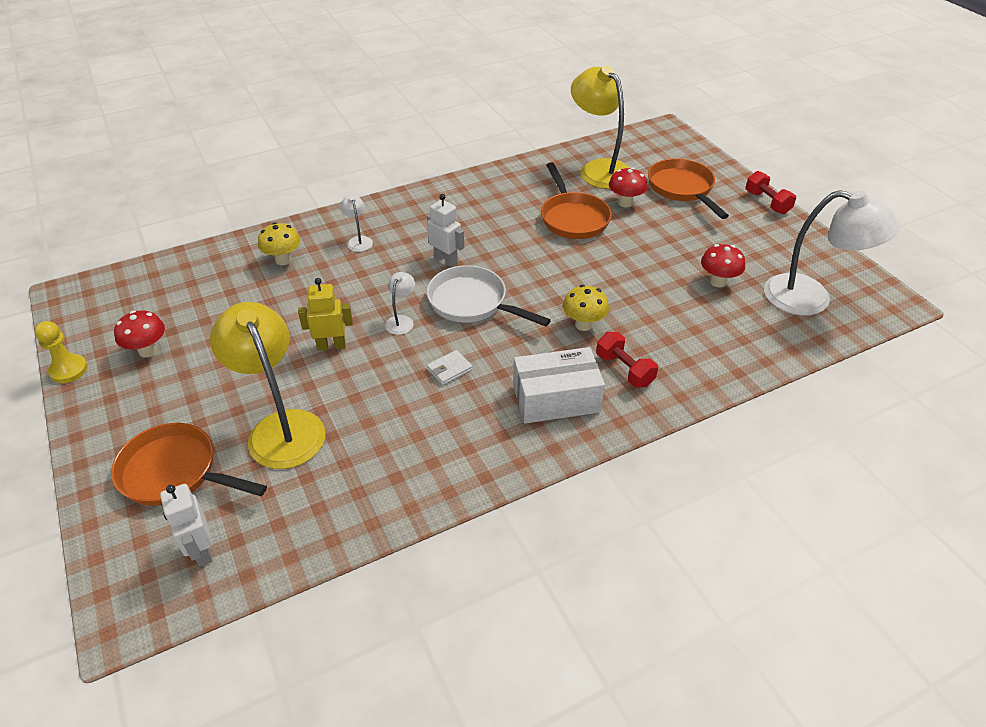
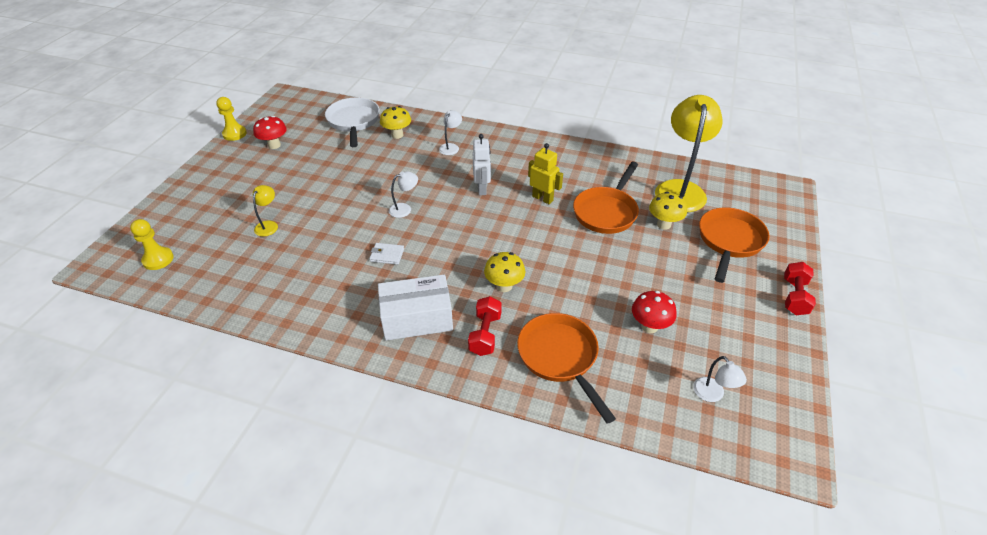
camera: 45 degrees right, 0 degrees up
orange pan [111,423,267,506] -> orange pan moved to [517,313,616,424]
white robot [160,484,212,567] -> yellow pawn [130,219,174,270]
yellow lamp [210,302,325,469] -> yellow lamp [253,185,278,237], size x0.43
yellow robot [298,278,353,351] -> yellow robot moved to [528,143,563,204]
white pan [427,265,551,326] -> white pan moved to [325,98,380,147]
white box [513,347,605,424] -> white box turned 45 degrees counterclockwise [378,274,453,341]
red mushroom [609,167,647,207] -> yellow mushroom [649,192,687,230]
white lamp [764,190,900,316] -> white lamp [694,356,747,402], size x0.43

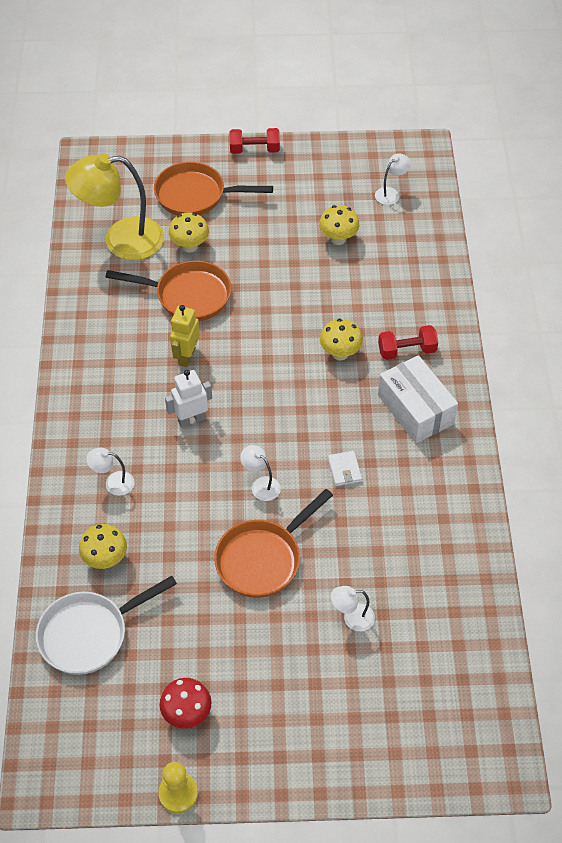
camera: 110 degrees left, 10 degrees up
yellow pawn [130,219,174,270] -> none
yellow lamp [253,185,278,237] -> white lamp [331,586,375,631]
orange pan [517,313,616,424] -> orange pan moved to [214,489,333,598]
red mushroom [632,291,677,333] -> yellow mushroom [319,205,359,245]

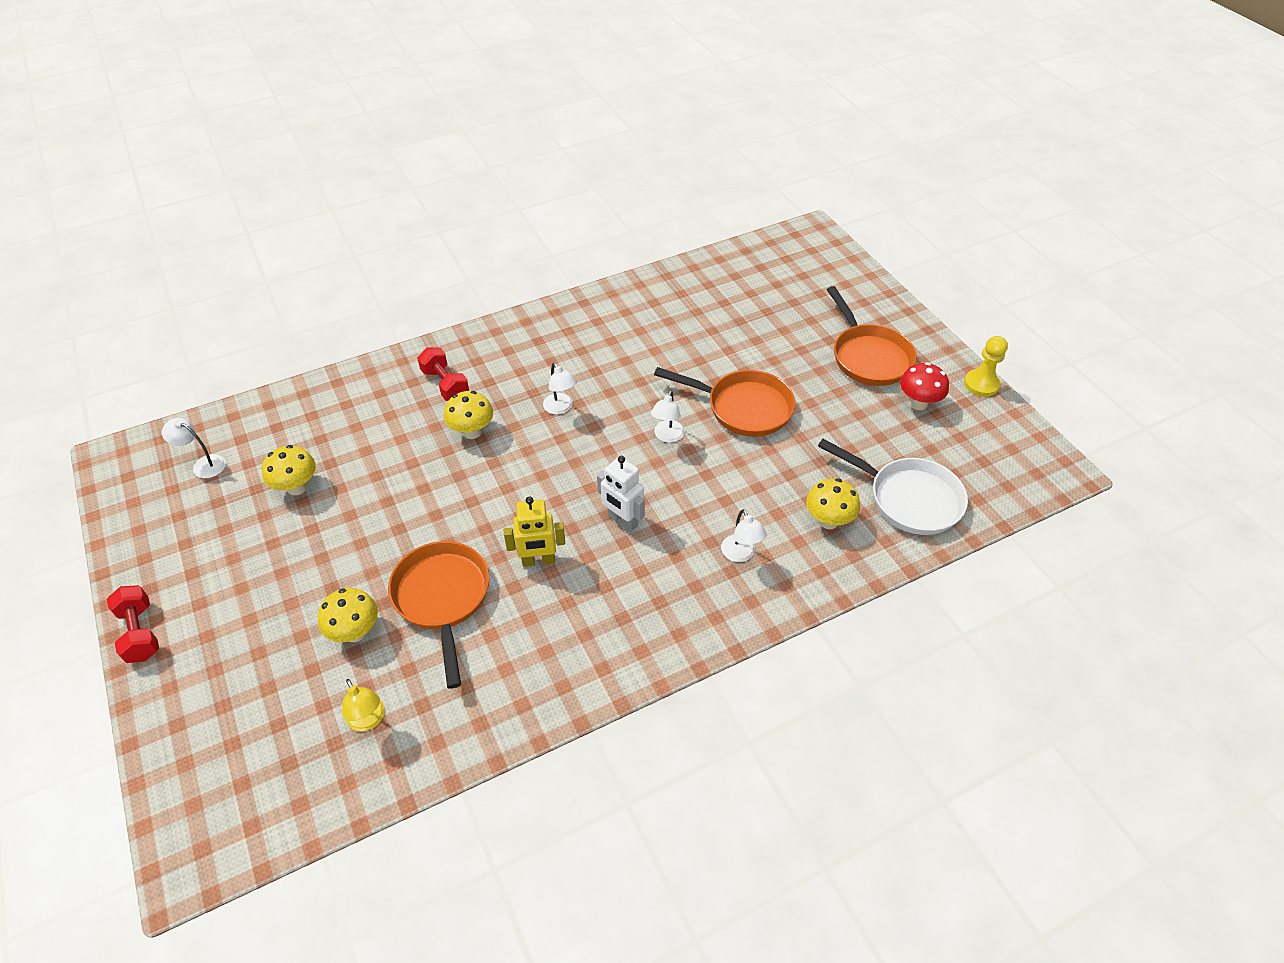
camera: 115 degrees left, 5 degrees down
yellow lamp [65,153,164,260] -> yellow lamp [342,679,385,732], size x0.43
orange pan [154,162,273,215] -> orange pan moved to [827,286,917,386]
white wallet [328,451,362,486] -> none
white lamp [331,586,375,631] -> white lamp moved to [543,363,577,415]
white box [378,355,458,443] -> none

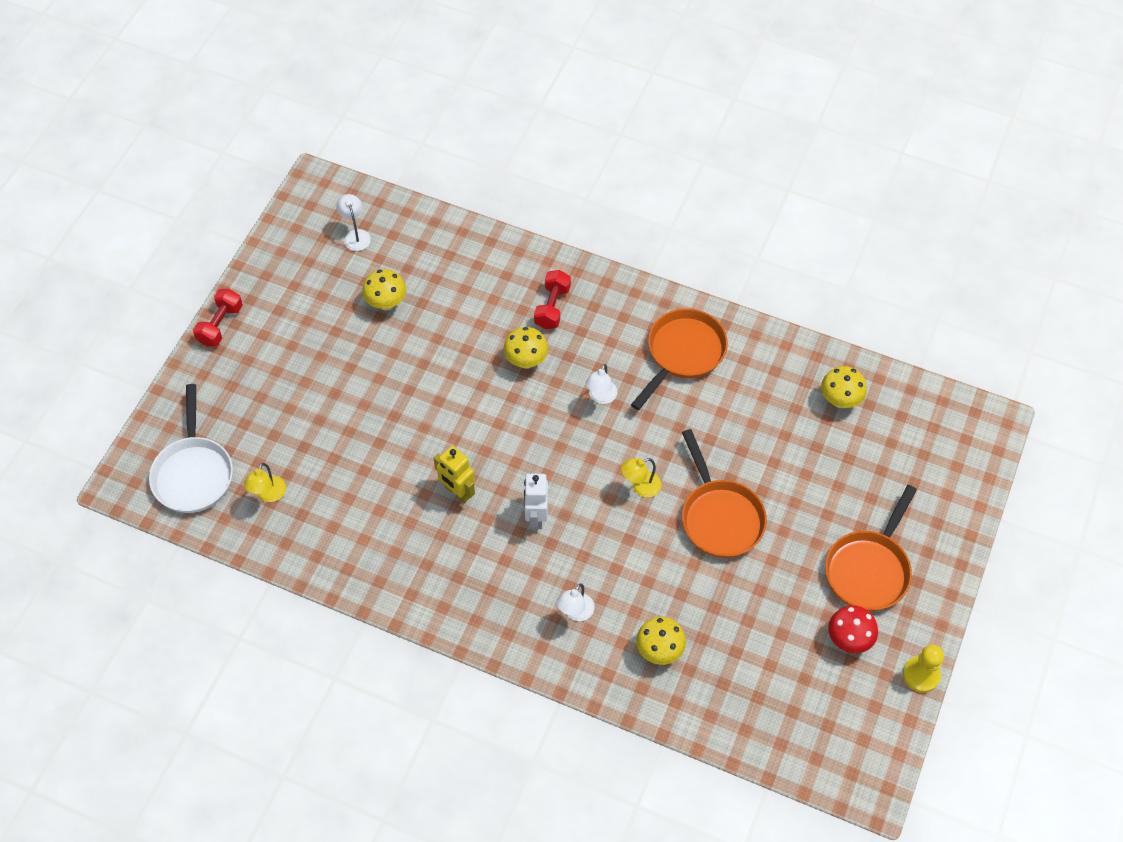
camera: 50 degrees right, 10 degrees up
yellow mushroom [318,588,378,642] -> yellow mushroom moved to [821,366,867,408]
orange pan [388,541,490,689] -> orange pan moved to [631,309,728,410]
white lamp [651,391,685,443] -> yellow lamp [621,458,662,497]
white pan [818,439,968,535] -> white pan moved to [149,384,233,513]

